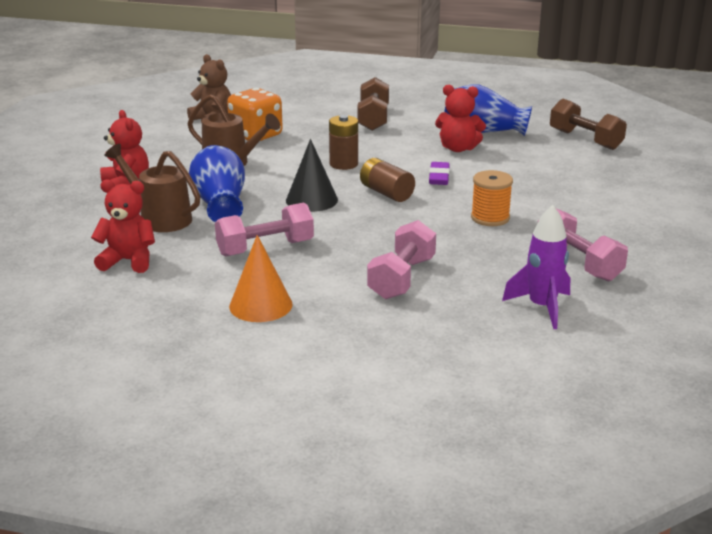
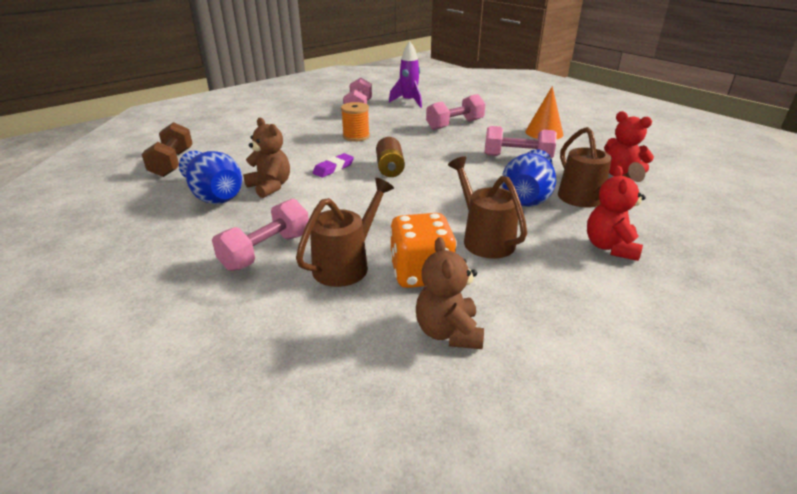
camera: 145 degrees left, 5 degrees up
black cone [286,139,338,212] -> none
brown battery [329,115,358,170] -> none
brown dumbbell [357,77,389,131] -> pink dumbbell [212,199,309,271]
red teddy bear [435,85,486,152] -> brown teddy bear [243,118,290,198]
none -> brown watering can [296,178,394,287]

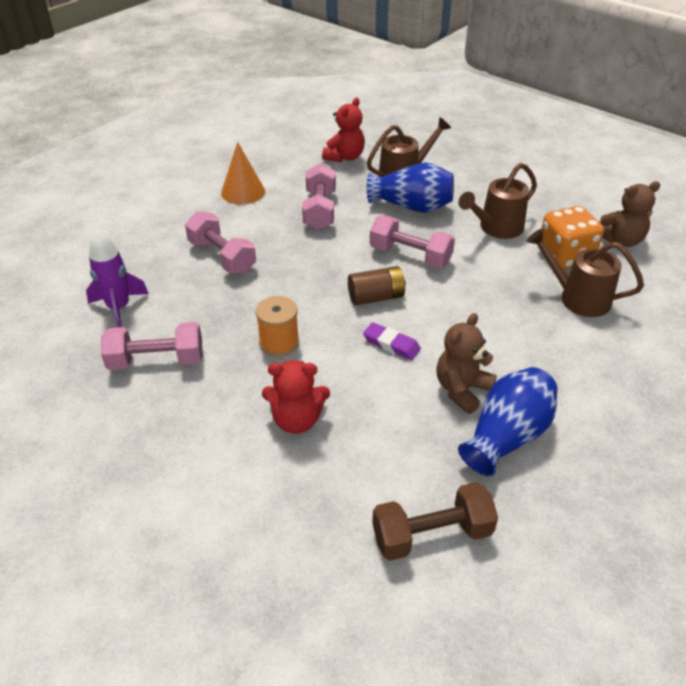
camera: 100 degrees left, 10 degrees up
pink dumbbell [212,199,309,271] -> pink dumbbell moved to [370,215,455,268]
red teddy bear [587,166,646,261] -> red teddy bear moved to [262,360,330,434]

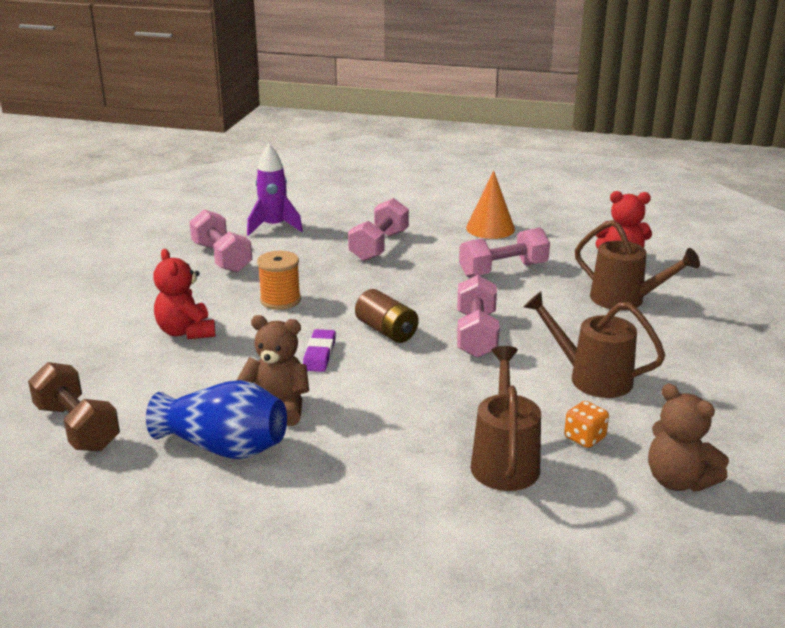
camera: 65 degrees right, 15 degrees down
blue vase [367,163,454,213] -> none
orange dice [541,206,604,269] -> orange dice [564,401,609,448], size x0.50

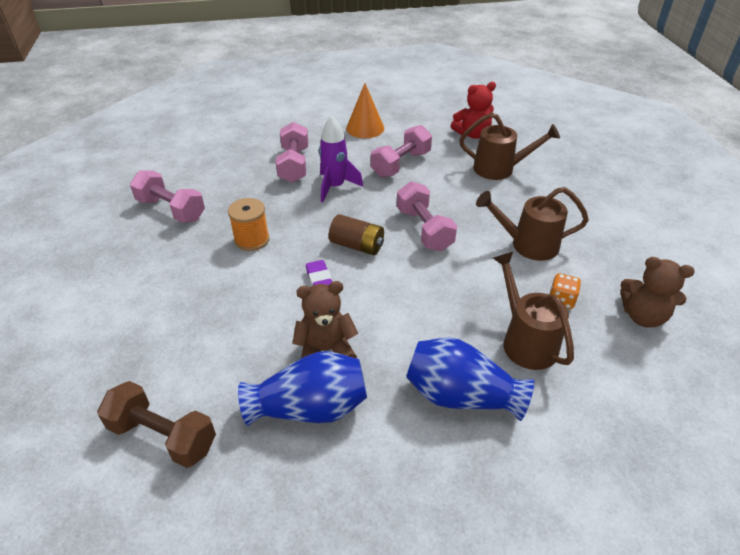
camera: 25 degrees left, 15 degrees up
red teddy bear [153,249,215,340] -> none
purple rocket [247,143,303,236] -> purple rocket moved to [319,116,363,203]
none -> blue vase [406,338,534,421]

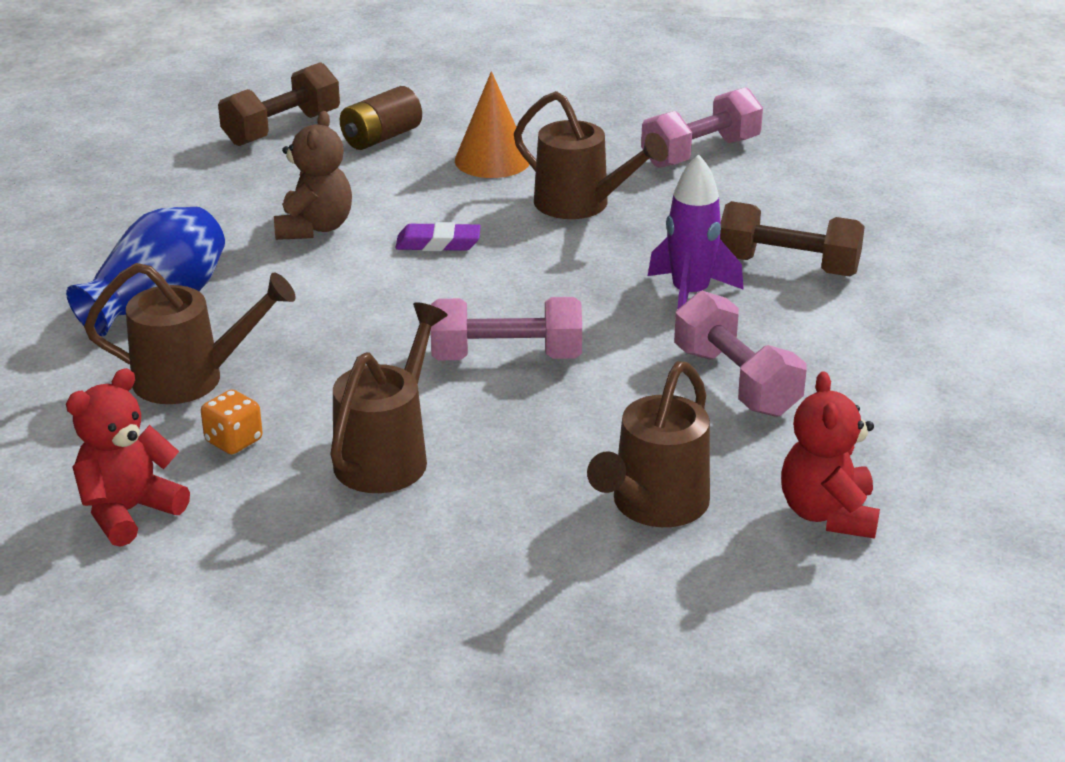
camera: 110 degrees right, 10 degrees down
orange spool [228,198,269,251] -> brown watering can [514,91,668,219]
blue vase [238,351,367,426] -> none
pink dumbbell [276,122,308,183] -> brown dumbbell [720,201,865,276]
brown battery [329,214,384,255] -> brown battery moved to [340,86,422,150]
orange cone [346,83,384,138] -> orange cone moved to [455,71,529,178]
brown teddy bear [620,257,695,328] -> red teddy bear [66,368,190,547]

